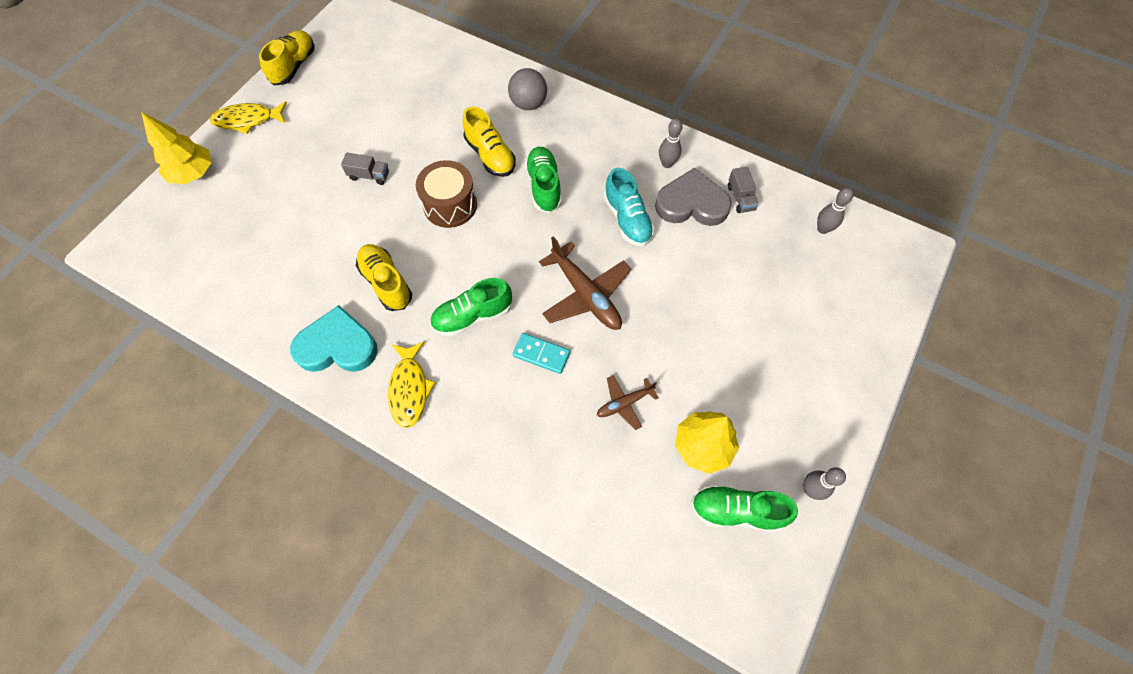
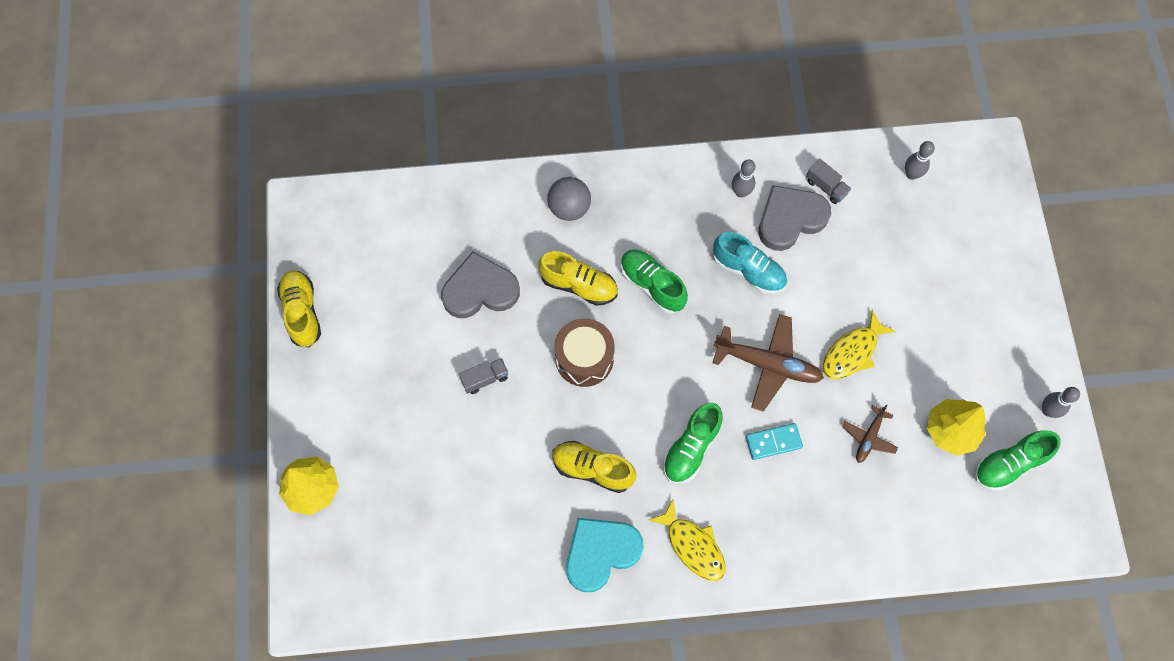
camera: 35 degrees left, 5 degrees up
yellow fish [210,101,287,134] -> yellow fish moved to [823,310,896,379]
none -> grey heart [441,252,520,318]

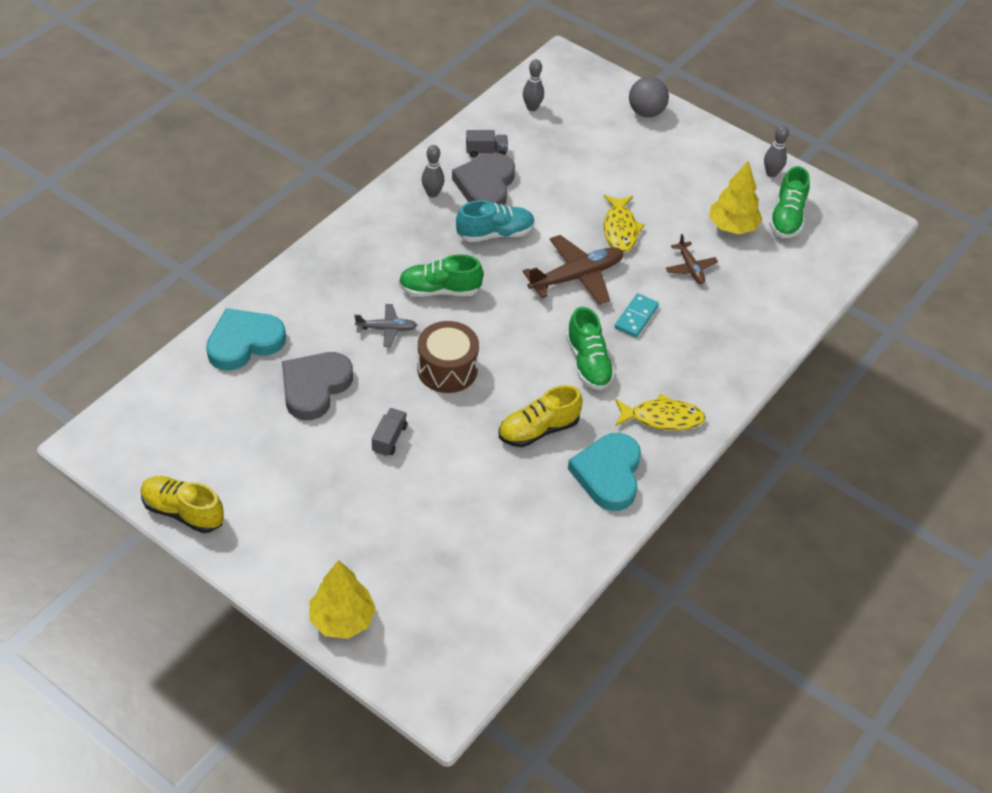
camera: 50 degrees left, 20 degrees down
yellow shoe [538,251,618,306] -> grey plane [354,304,417,347]
grey ball [547,177,591,221] -> grey ball moved to [629,77,669,117]
none -> turquoise heart [206,308,286,371]

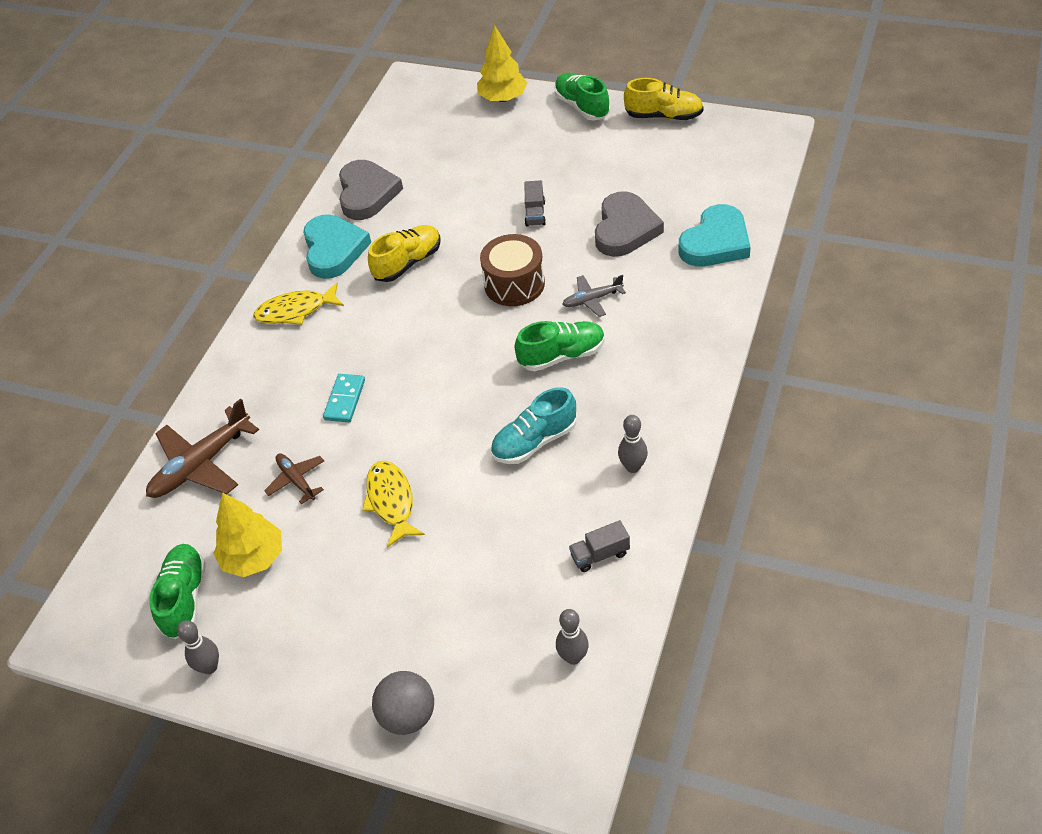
camera: 170 degrees right, 0 degrees up
grey heart [452,153,515,205] -> grey heart moved to [339,160,403,220]
brown plane [523,235,624,305] -> brown plane moved to [146,399,259,498]
green shoe [566,307,615,390] -> green shoe moved to [554,73,610,121]

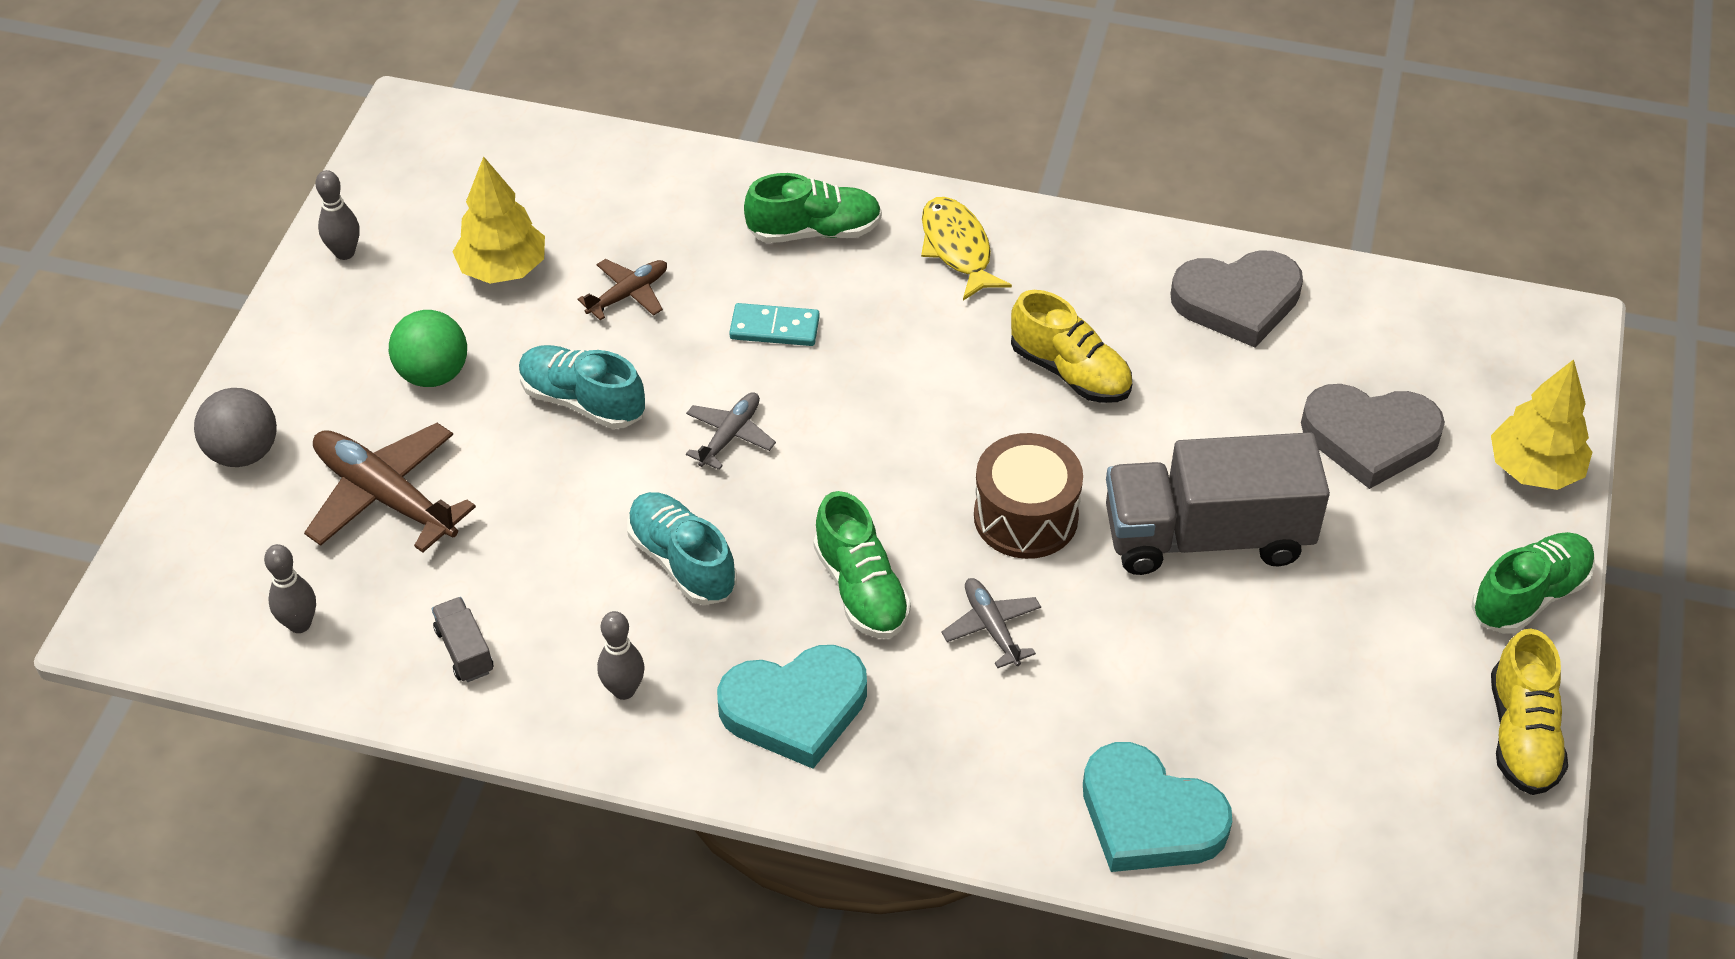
camera: 80 degrees right, 0 degrees up
brown plane [146,399,259,498] -> brown plane moved to [304,423,476,553]
green shoe [149,544,206,639] -> green shoe moved to [744,173,882,243]
turquoise heart [303,214,371,279] -> turquoise heart moved to [717,645,867,769]
yellow fish [362,461,425,548] -> turquoise shoe [519,345,645,429]
grey truck [524,180,546,226] -> grey truck [1106,432,1330,575], size x2.48
grey heart [595,191,664,257] -> grey heart moved to [1301,384,1445,489]
none -> green ball [389,310,467,387]
none -> grey plane [686,392,776,470]

